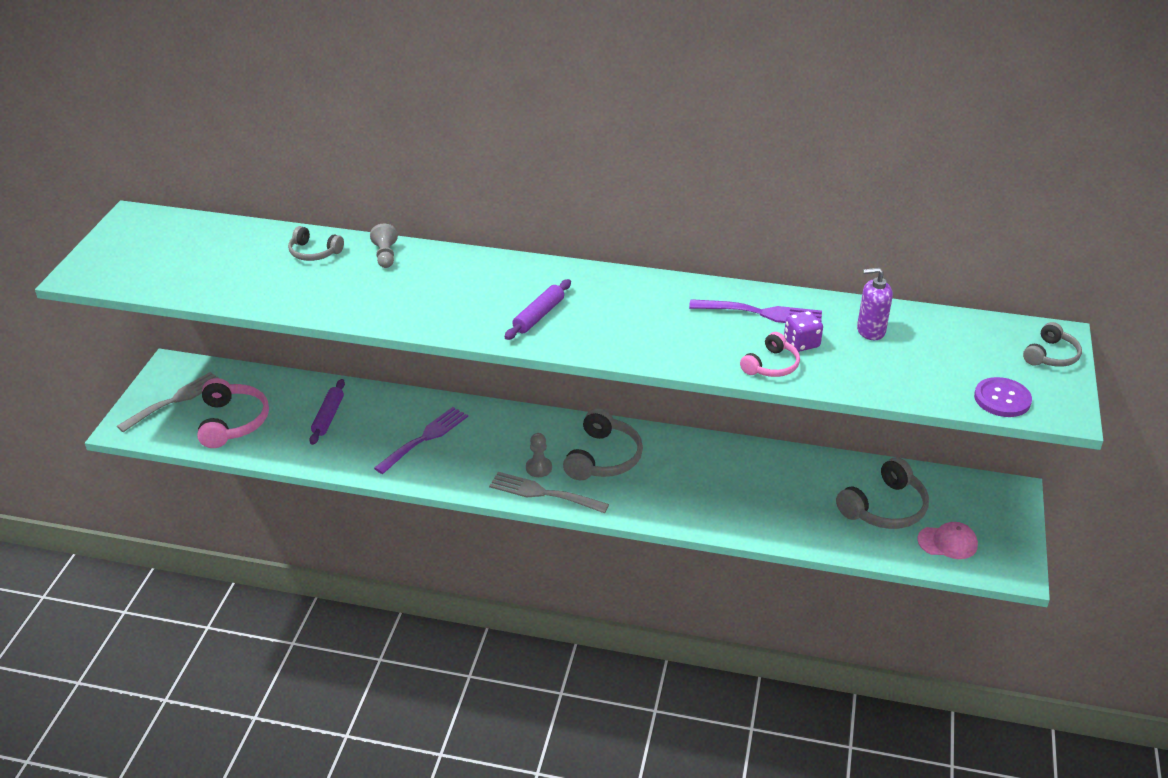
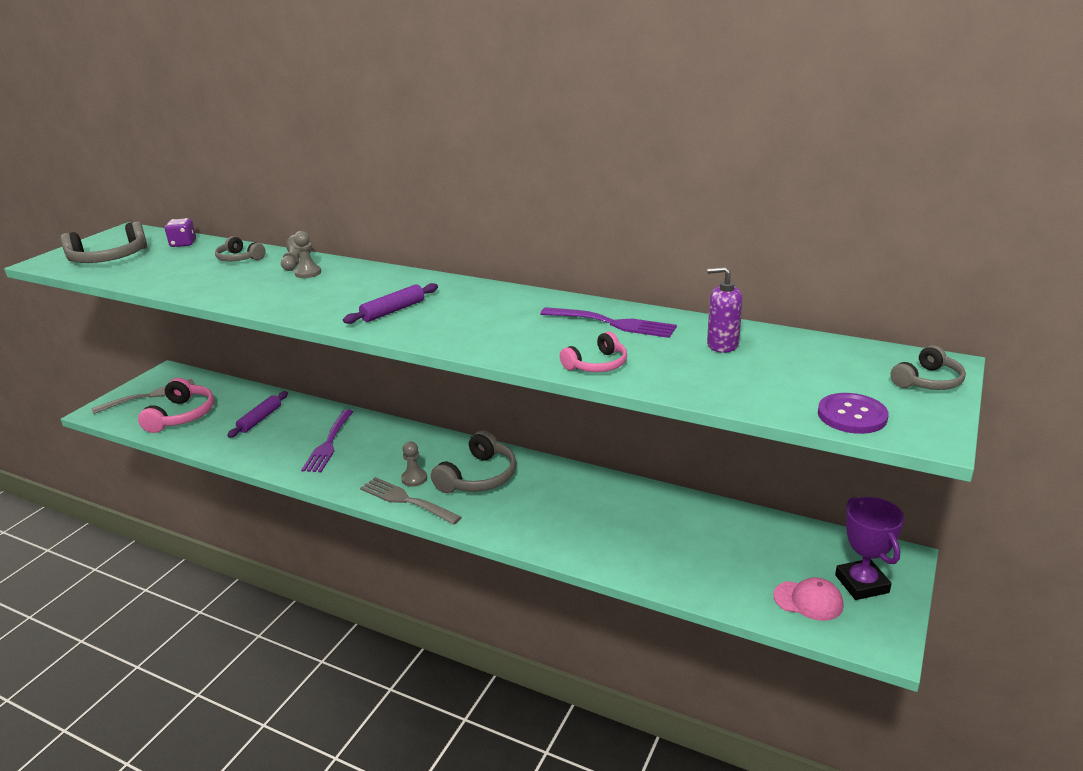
camera: 15 degrees right, 10 degrees down
purple fork [374,407,468,474] -> purple fork turned 135 degrees clockwise [301,409,354,472]
purple dice [784,311,823,352] -> purple dice moved to [165,218,196,247]
grey headphones [836,457,929,529] -> grey headphones moved to [61,221,147,263]
none -> grey pawn [294,231,321,278]
none -> purple trophy [835,497,905,600]

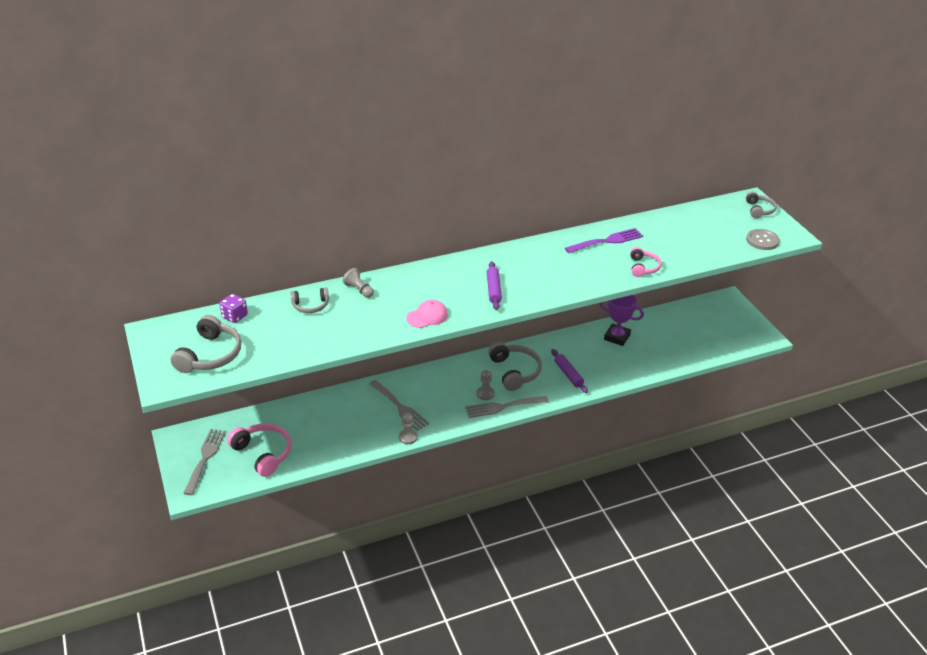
camera: 50 degrees left, 10 degrees up
purple rolling pin [227,391,288,438] -> purple rolling pin moved to [551,349,588,393]
grey pawn [294,231,321,278] -> grey pawn moved to [399,413,418,444]
purple fork [301,409,354,472] -> grey fork [369,380,429,431]
purple soap dispenser [707,267,743,353] -> none
pink cap [773,577,843,621] -> pink cap moved to [406,300,448,328]
purple button [818,393,889,434] -> grey button [746,229,780,250]
purple trophy [835,497,905,600] -> purple trophy moved to [600,295,644,346]

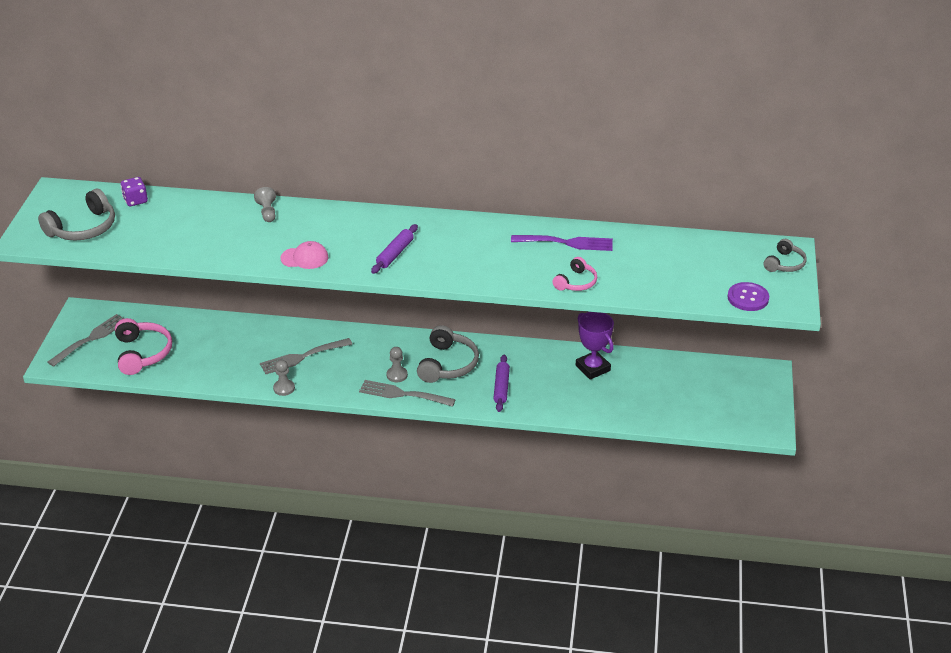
camera: 30 degrees right, 0 degrees up
grey headphones [290,288,329,313] -> none
grey fork [369,380,429,431] -> grey fork turned 75 degrees clockwise [260,338,352,374]
grey button [746,229,780,250] -> purple button [727,282,769,311]

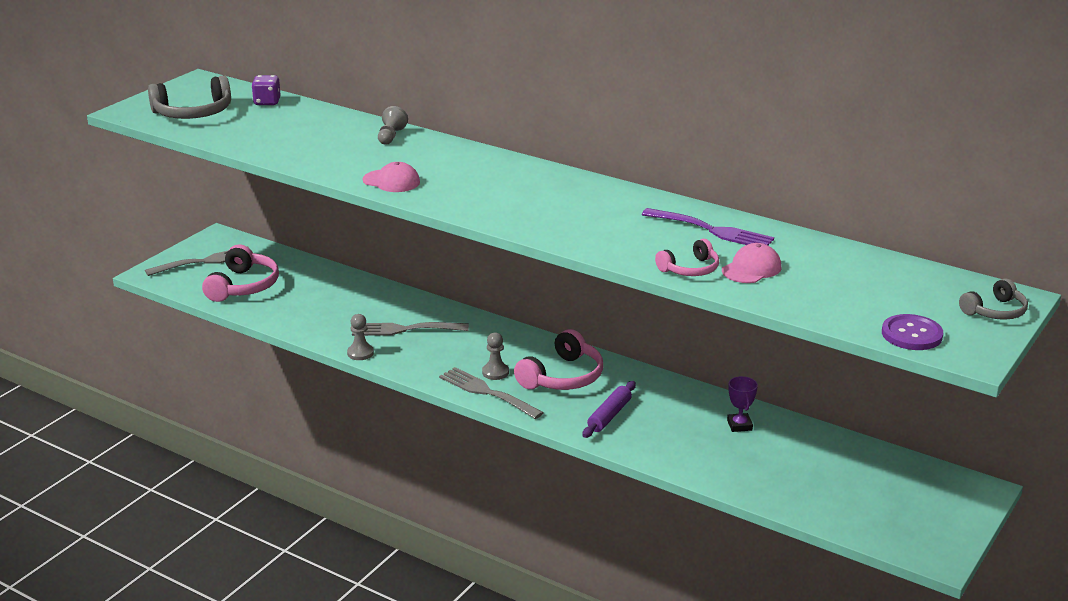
camera: 25 degrees right, 10 degrees down
purple rolling pin [371,224,418,274] -> none
grey headphones [417,325,479,383] -> pink headphones [514,329,603,390]
purple trophy [576,312,614,380] -> purple trophy [727,376,758,432], size x0.61
none -> pink cap [722,243,781,283]

